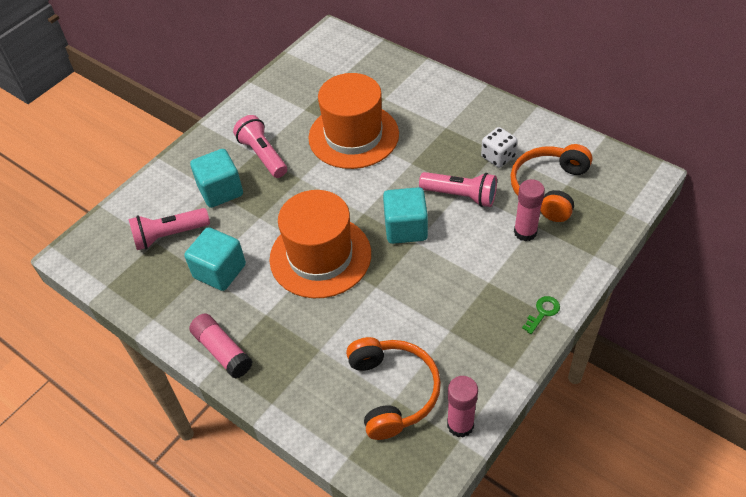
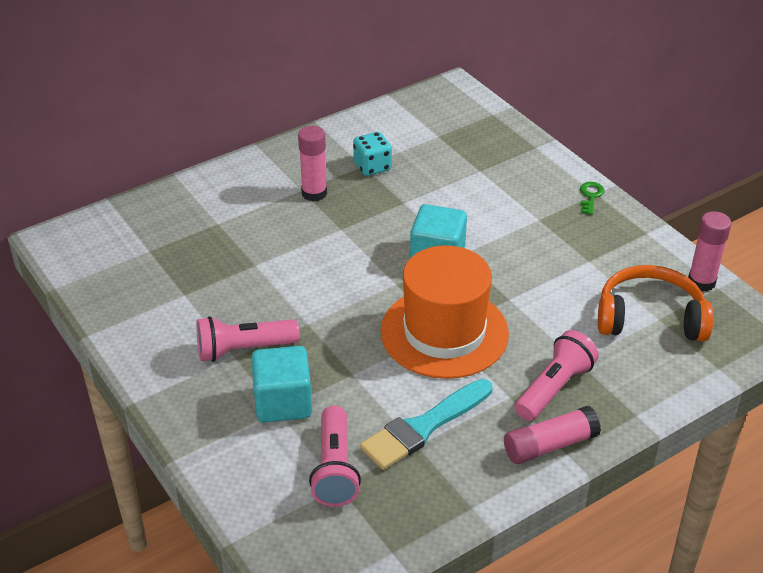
camera: 75 degrees left, 10 degrees down
turquoise cube [184,227,246,291] -> turquoise brush [360,379,493,470]
orange hat [308,73,399,169] -> none
pink flashlight [419,172,497,207] -> pink flashlight moved to [515,330,599,421]
white dice [481,127,518,168] -> turquoise dice [353,132,392,176]
orange headphones [510,144,592,222] -> none
pink glue stick [514,179,545,242] -> pink glue stick moved to [298,126,327,202]
green key [522,296,560,334] -> green key turned 45 degrees clockwise [580,182,604,215]

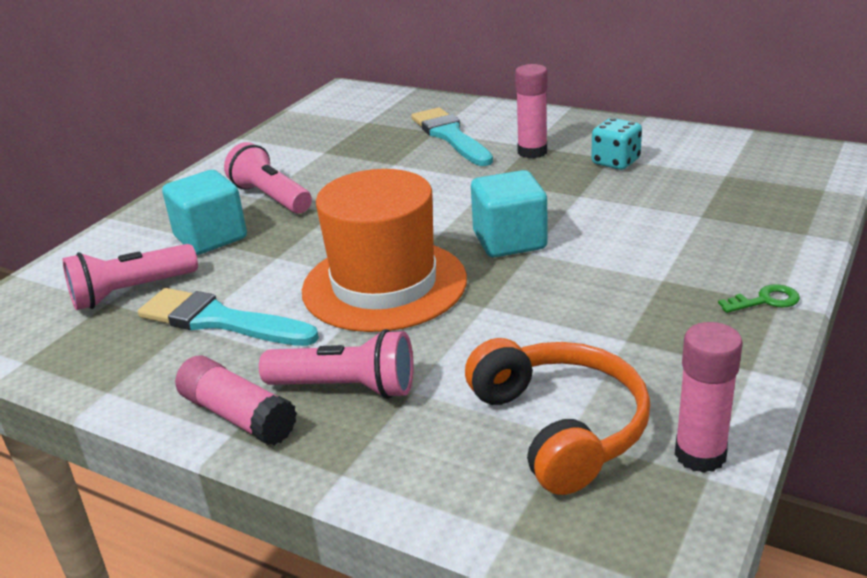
camera: 65 degrees right, 10 degrees down
none -> turquoise brush [411,107,493,166]

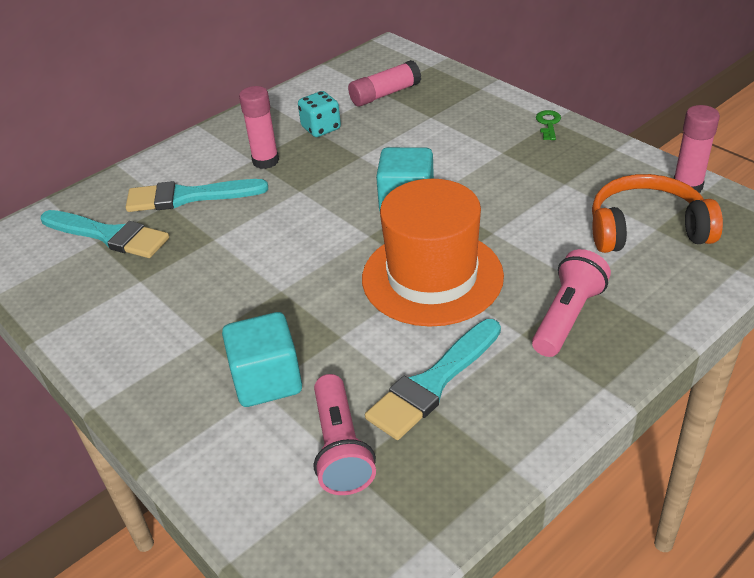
camera: 70 degrees left, 10 degrees up
pink glue stick [175,356,297,445] -> pink glue stick moved to [348,60,421,107]
pink flashlight [224,142,312,214] -> none
none -> turquoise brush [41,210,169,258]

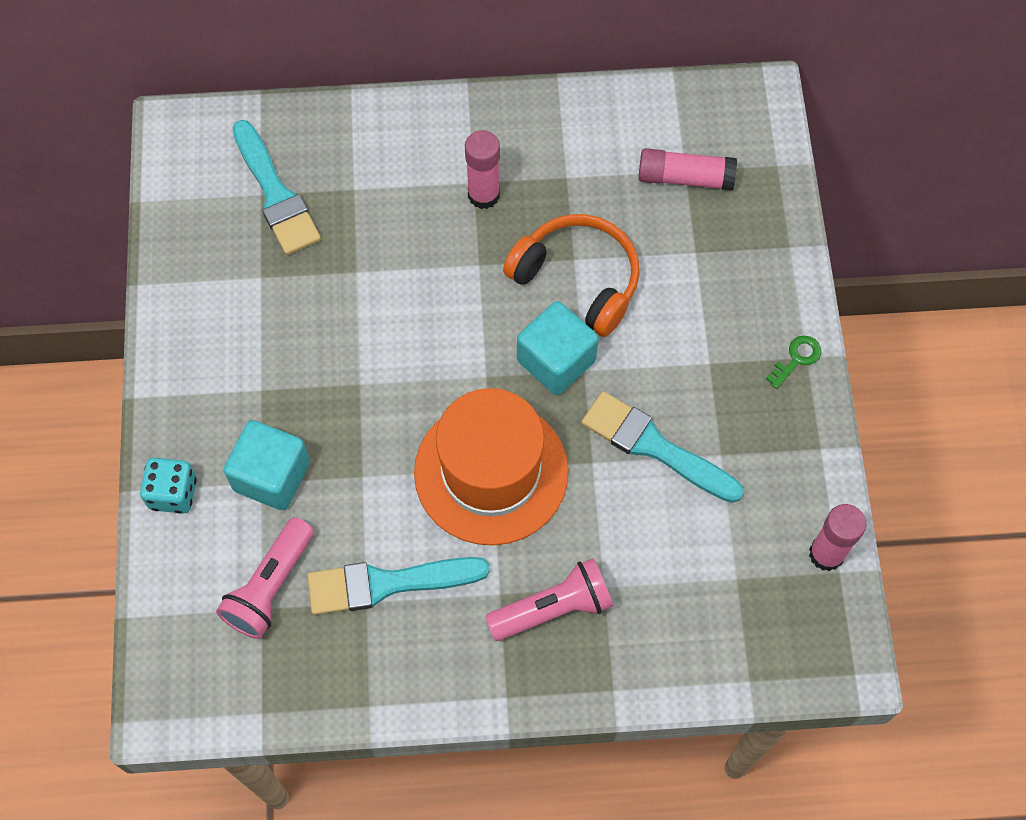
camera: 35 degrees right, 25 degrees up
turquoise brush [126,179,268,212] -> turquoise brush moved to [581,391,744,503]
turquoise dice [298,91,341,137] -> turquoise dice moved to [140,458,197,514]
orange headphones [592,174,723,253] -> orange headphones moved to [503,214,640,337]

